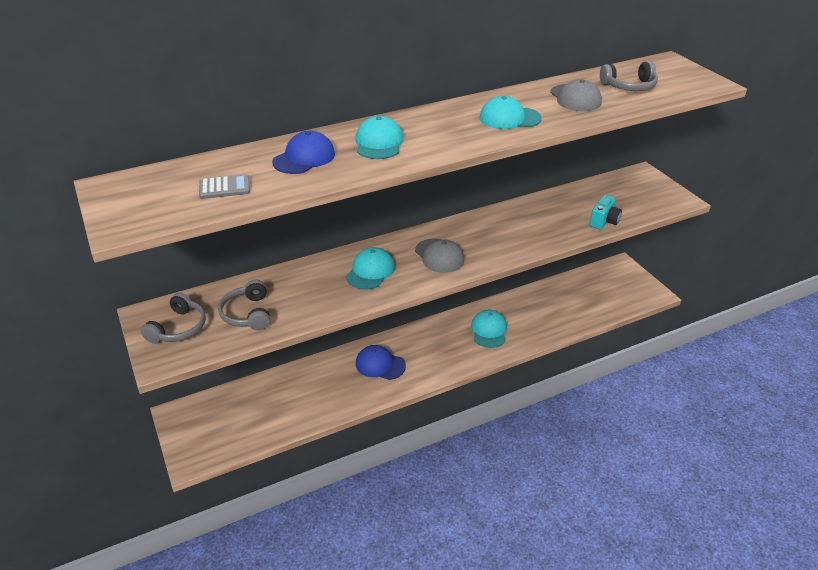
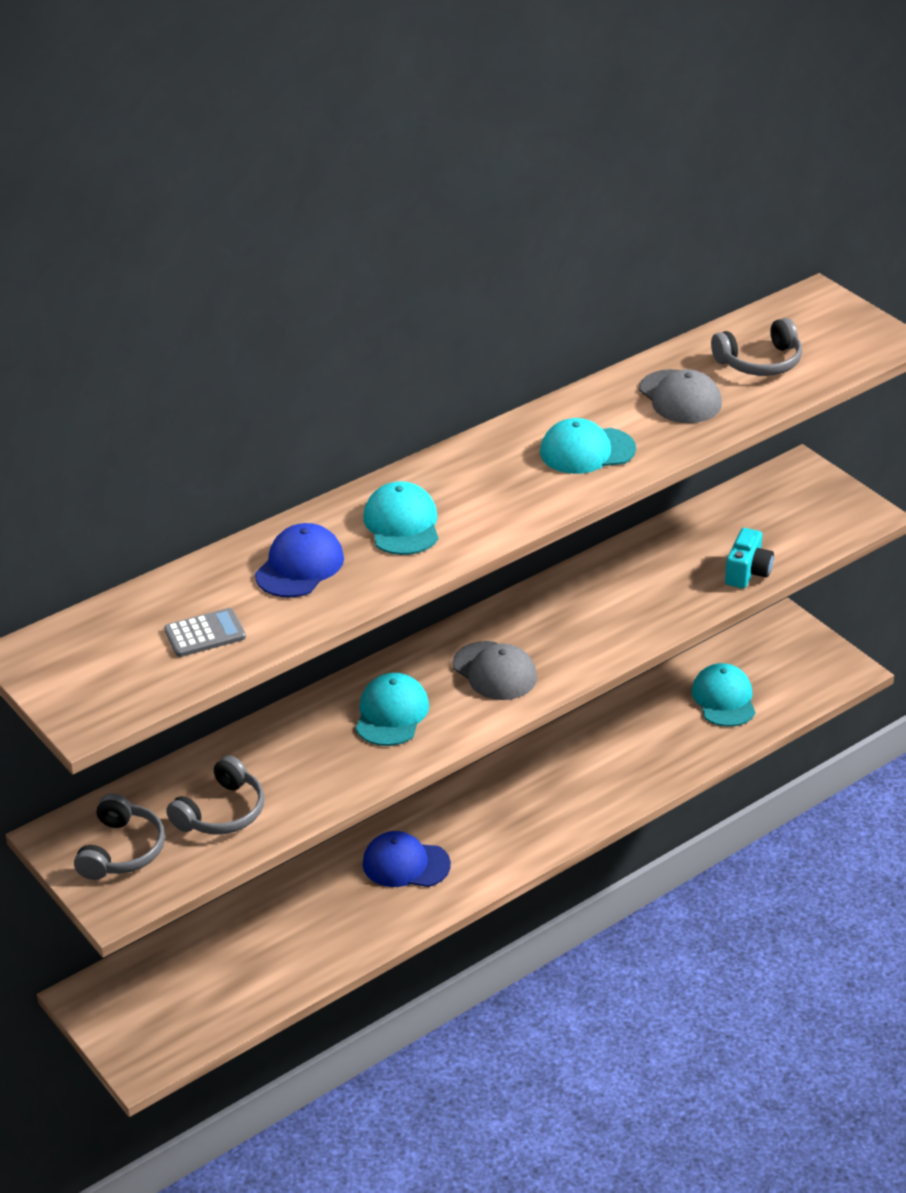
camera: 10 degrees left, 0 degrees up
grey headphones [218,280,270,330] -> grey headphones turned 120 degrees counterclockwise [166,755,264,834]
turquoise cap [471,310,507,348] -> turquoise cap moved to [691,663,755,727]

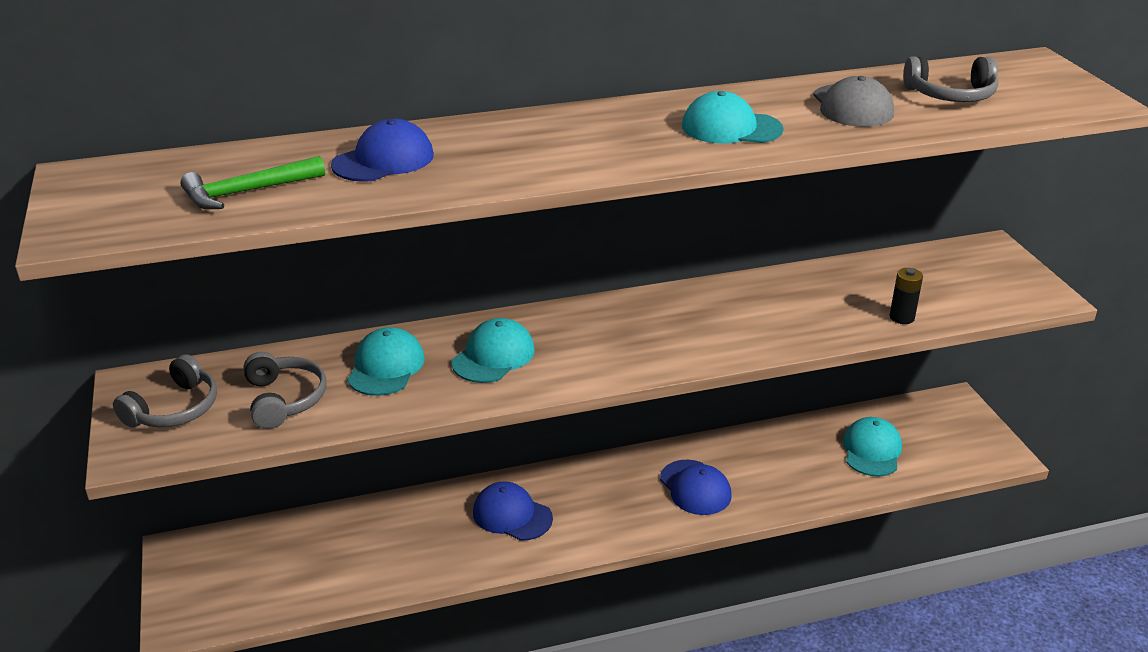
camera: 20 degrees right, 5 degrees down
grey calculator [164,608,246,657] -> green hammer [180,156,325,209]
grey headphones [166,755,264,834] -> grey headphones turned 75 degrees counterclockwise [244,352,326,429]
turquoise cap [364,481,438,555] -> turquoise cap moved to [347,327,425,396]
grey cap [453,641,537,700] -> none
turquoise camera [725,528,774,589] -> black battery [890,268,923,324]
none -> blue cap [660,459,732,515]

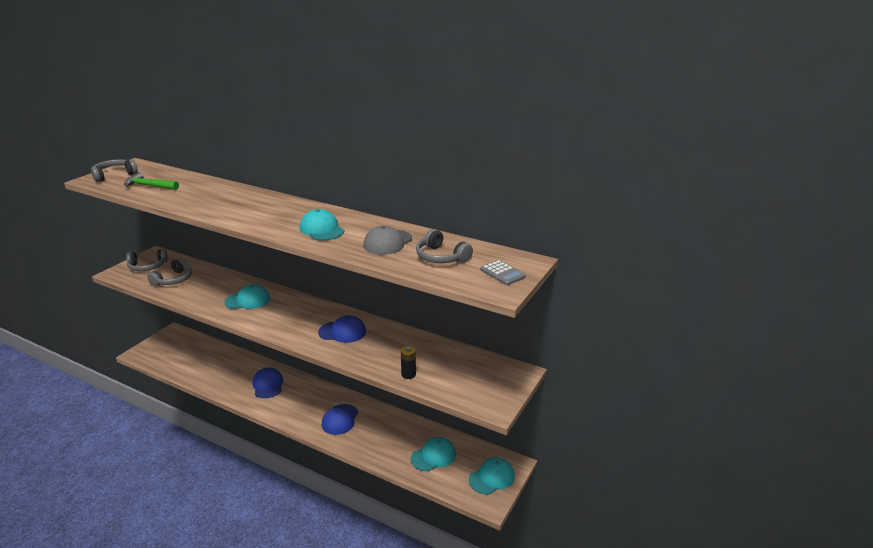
camera: 45 degrees right, 5 degrees down
blue cap [331,119,434,182] -> blue cap moved to [318,315,366,343]
turquoise cap [347,327,425,396] -> turquoise cap moved to [469,457,515,494]
none -> grey headphones [91,159,138,182]
none -> grey calculator [480,260,526,285]

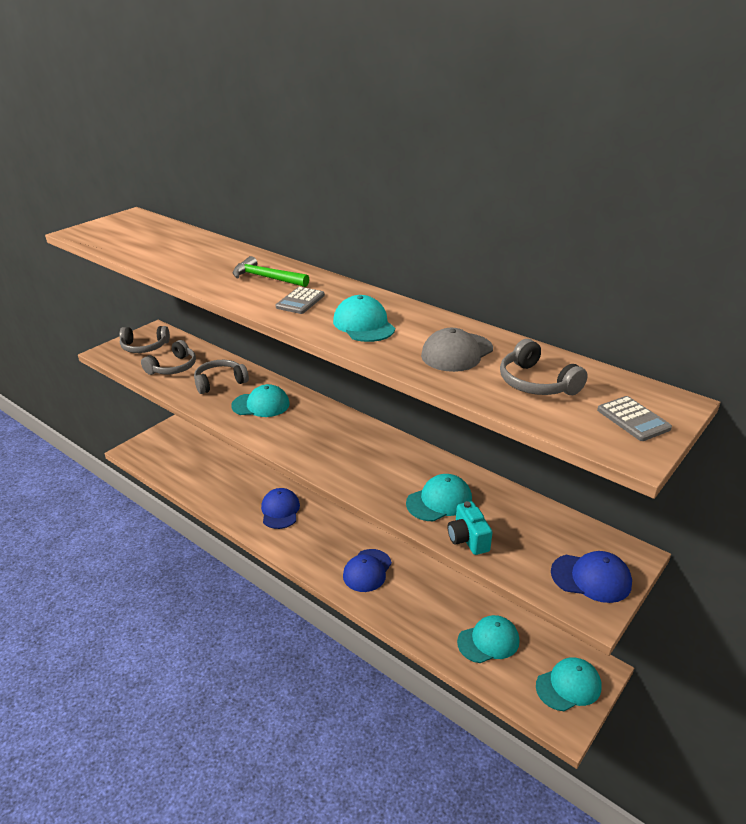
camera: 10 degrees right, 5 degrees up
grey headphones [91,159,138,182] -> grey headphones moved to [194,360,249,394]
green hammer [124,172,179,190] -> green hammer moved to [233,256,309,287]
blue cap [318,315,366,343] -> blue cap moved to [551,551,632,603]
black battery [401,346,416,379] -> turquoise camera [448,501,493,555]
none -> grey calculator [276,287,325,314]
none -> turquoise cap [406,474,472,521]

